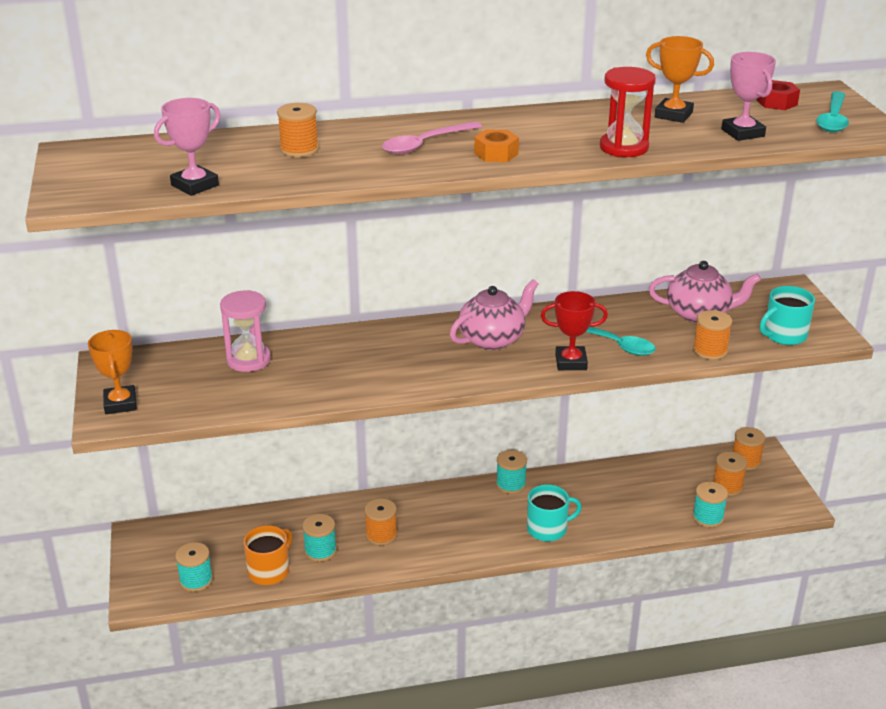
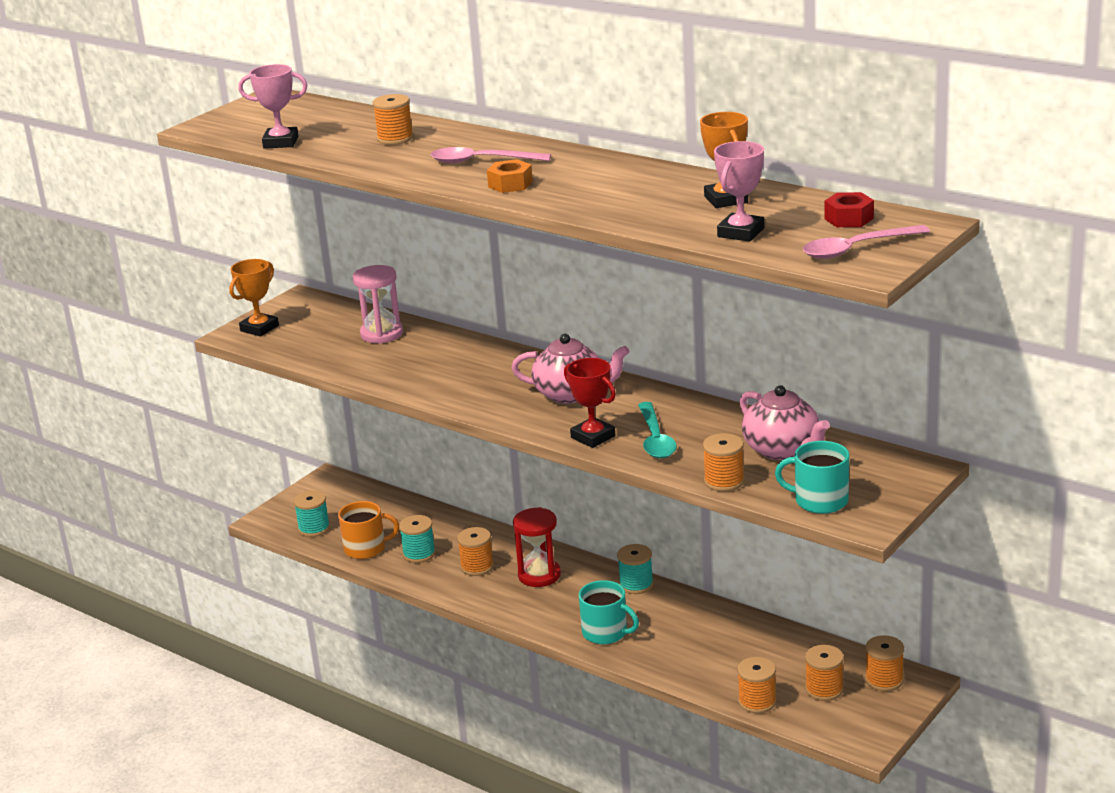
camera: 50 degrees right, 5 degrees down
red hourglass [600,67,656,157] -> red hourglass moved to [513,507,561,587]
turquoise spool [692,482,728,528] -> orange spool [737,657,777,713]
turquoise spoon [816,91,849,133] -> pink spoon [803,225,930,259]

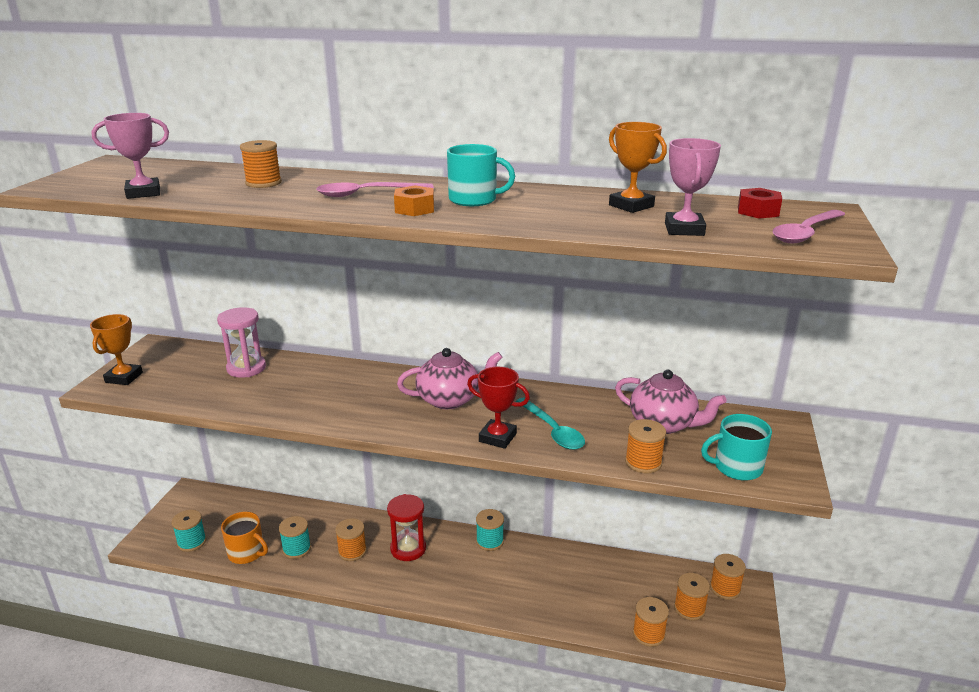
camera: 25 degrees left, 0 degrees up
orange mug [338,501,399,559] -> orange mug turned 60 degrees clockwise [221,512,268,564]
turquoise mug [579,580,639,644] -> turquoise mug moved to [447,144,515,206]

